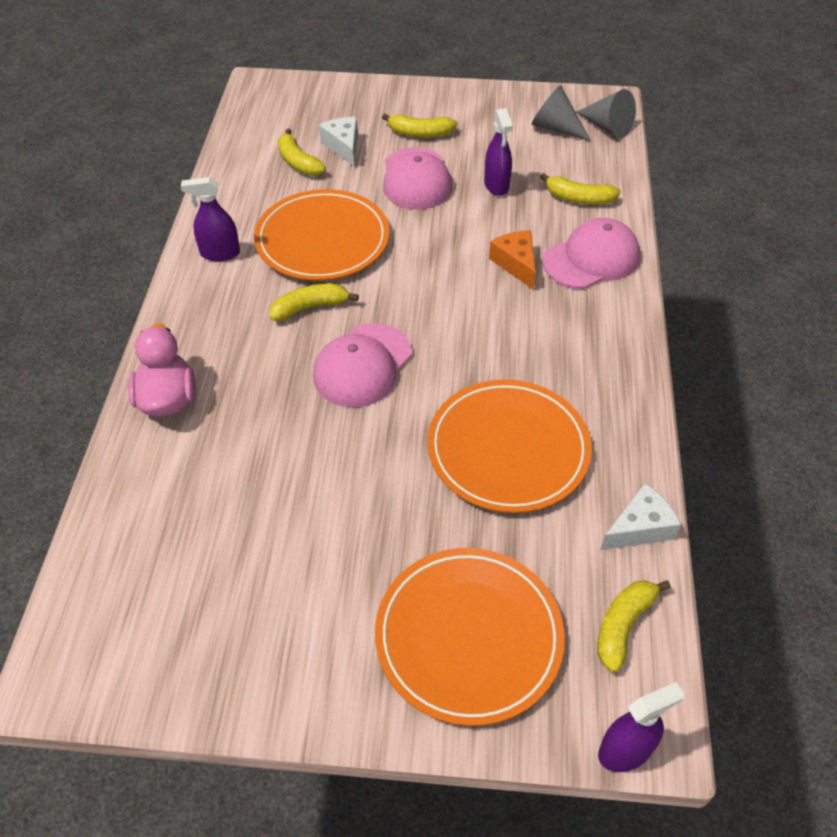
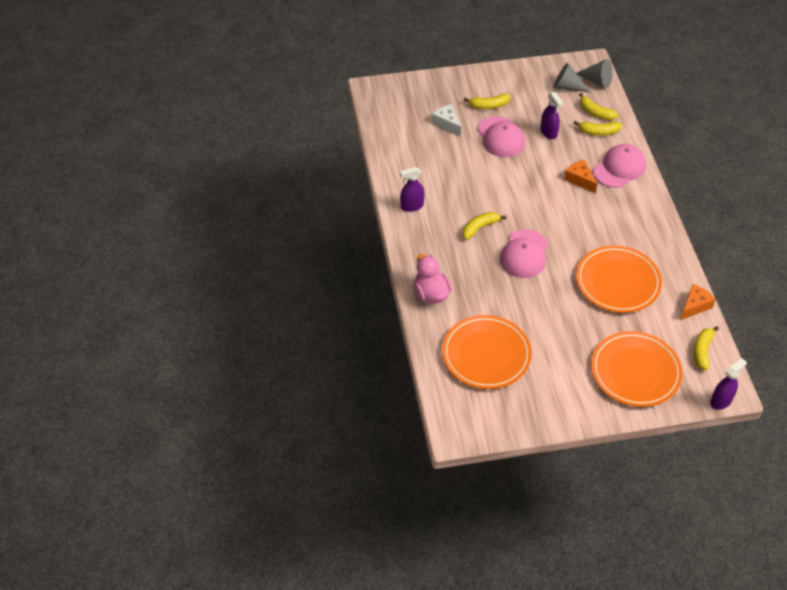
camera: 15 degrees left, 0 degrees up
orange plate [254,189,390,281] -> orange plate moved to [442,315,532,389]
yellow banana [278,129,326,176] -> yellow banana moved to [579,93,618,121]
white cheese [600,483,681,550] -> orange cheese [681,284,716,320]

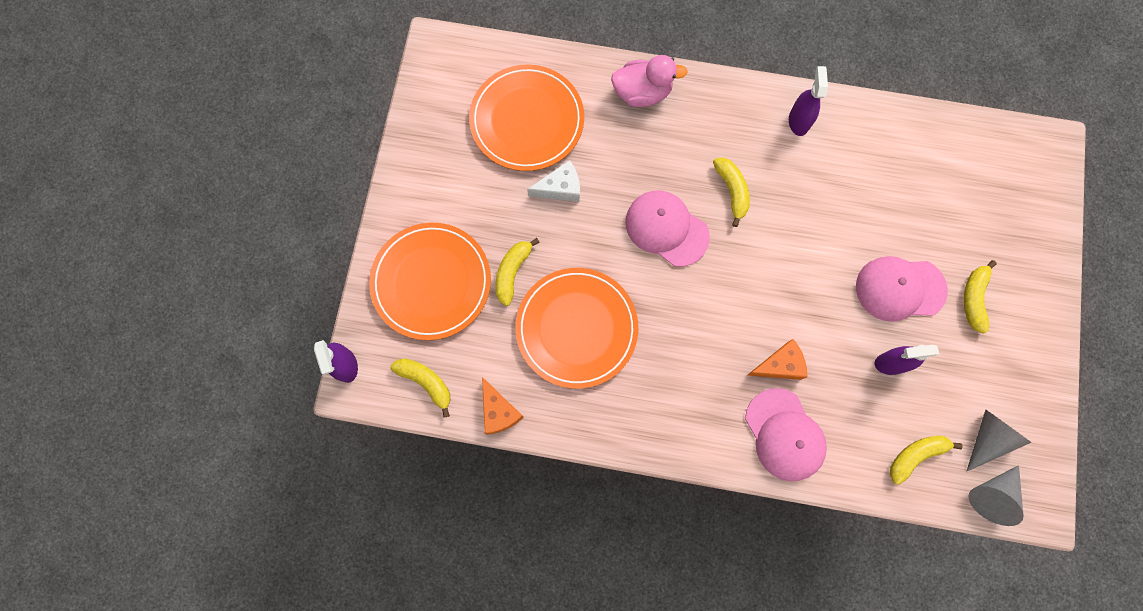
camera: 110 degrees right, 25 degrees up
white cheese [432,104,461,136] -> white cheese moved to [527,160,580,202]
yellow banana [574,121,622,136] -> yellow banana moved to [495,238,540,306]

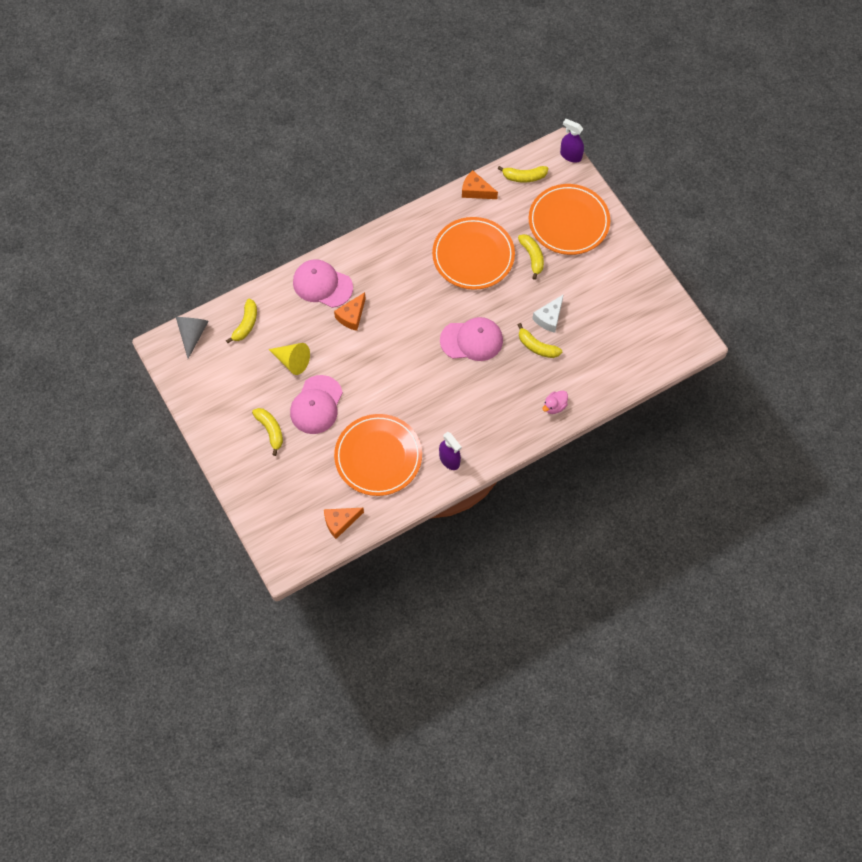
camera: 140 degrees right, 10 degrees down
orange plate [469,64,584,171] -> orange plate moved to [334,414,422,496]
pink duck [611,55,688,107] -> pink duck [543,391,568,414], size x0.60
yellow banana [713,157,750,227] -> yellow banana moved to [518,323,562,358]
pink cap [856,256,948,322] -> pink cap turned 150 degrees clockwise [290,375,343,434]
purple spray bottle [874,345,939,375] -> yellow cone [269,343,310,375]
grey cone [966,409,1032,472] -> none
none -> orange cheese [324,508,364,539]

